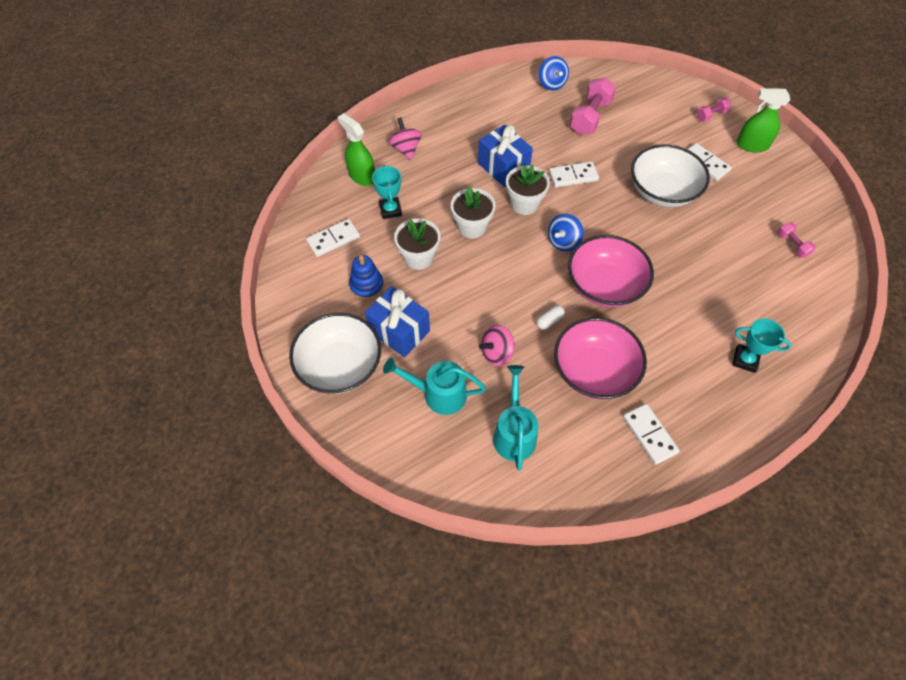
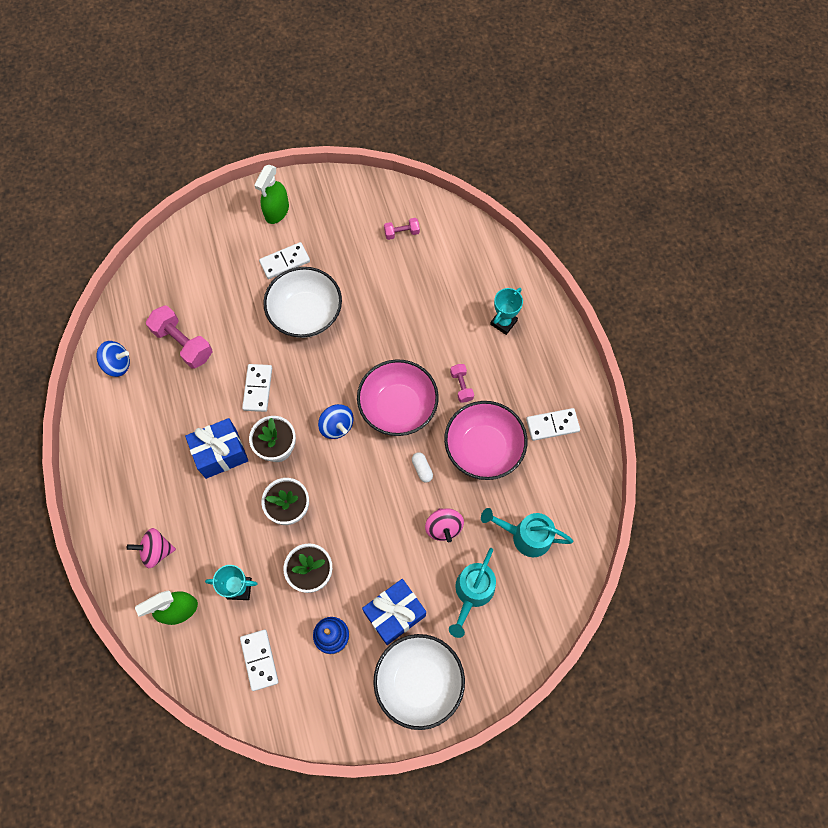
camera: 75 degrees left, 10 degrees up
pink dumbbell [697,98,731,122] -> pink dumbbell moved to [450,364,474,402]

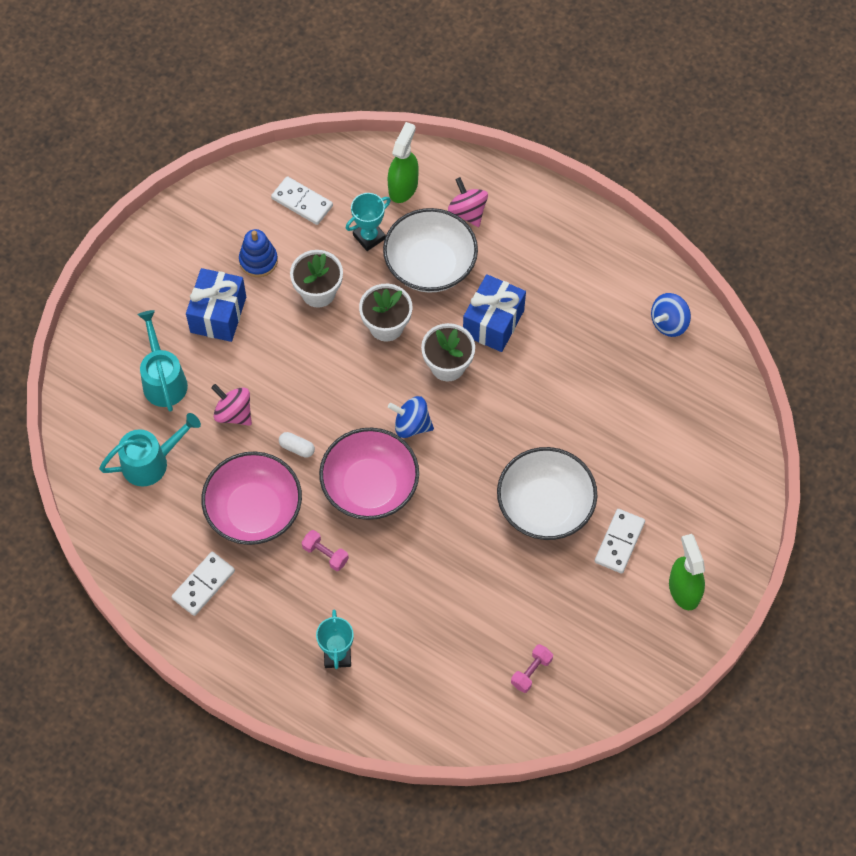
camera: 140 degrees right, 5 degrees down
pink spinning top [127,528,176,568] -> pink spinning top turned 75 degrees counterclockwise [448,177,488,227]
pink dumbbell [146,306,212,368] -> none
white domino [242,364,272,412] -> none
white bowl [373,634,465,730] -> white bowl moved to [383,208,478,293]

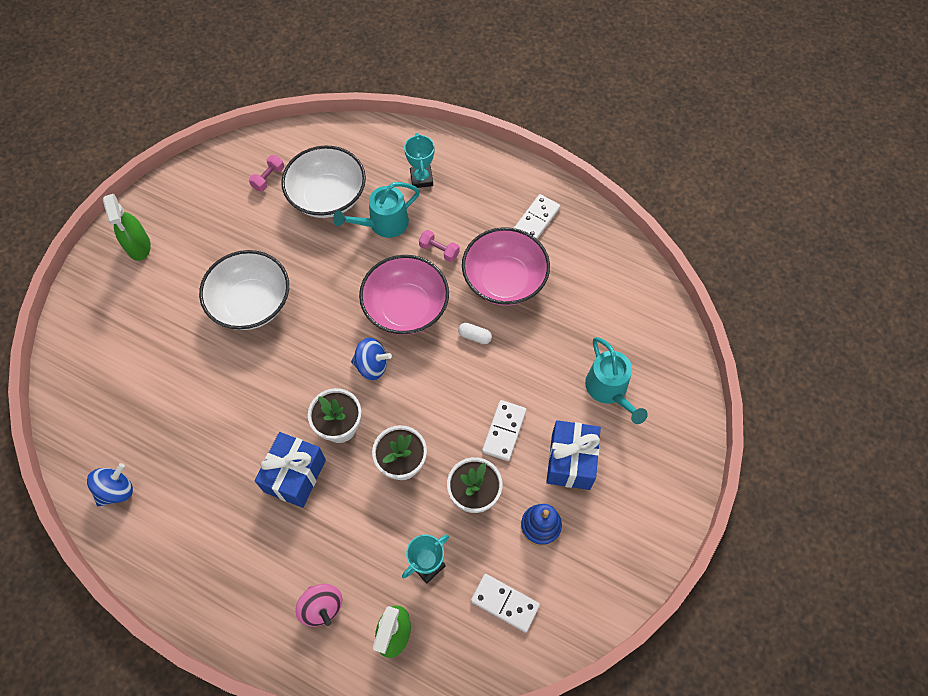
camera: 175 degrees right, 0 degrees up
turquoise watering can [99,413,201,487] -> turquoise watering can moved to [333,182,420,238]
pink spinning top [211,384,252,426] -> none
white bowl [383,208,478,293] -> white bowl moved to [281,146,366,218]
white domino [595,509,645,573] -> white domino moved to [482,400,527,461]

